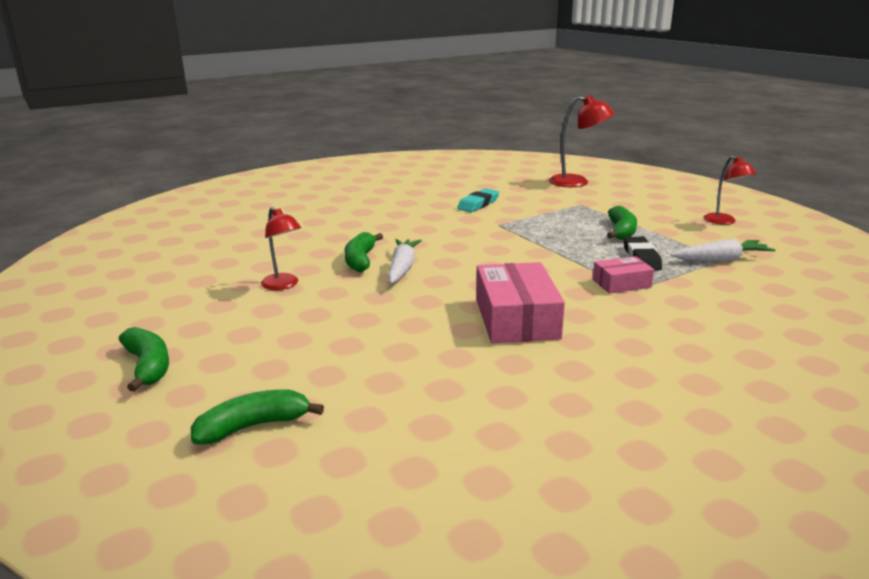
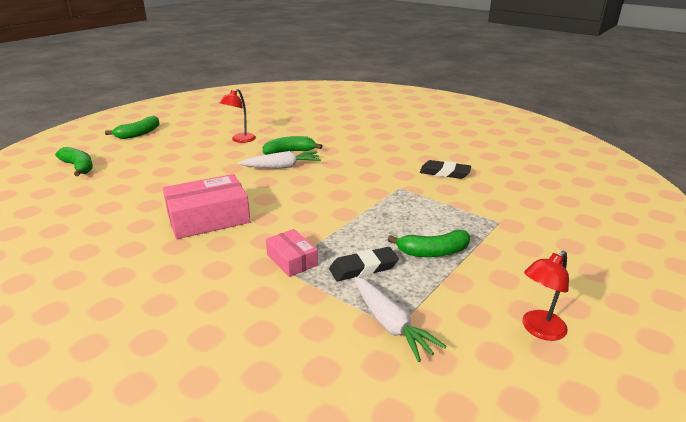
camera: 70 degrees right, 5 degrees up
turquoise eraser [457,188,499,212] -> black eraser [420,160,471,179]
red lamp [549,95,615,187] -> none

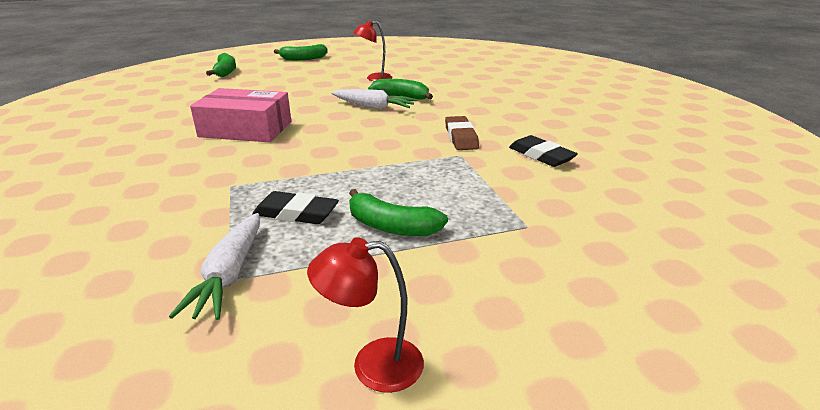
camera: 35 degrees right, 0 degrees up
pink box [266,229,318,277] -> none
none -> brown eraser [445,116,479,150]

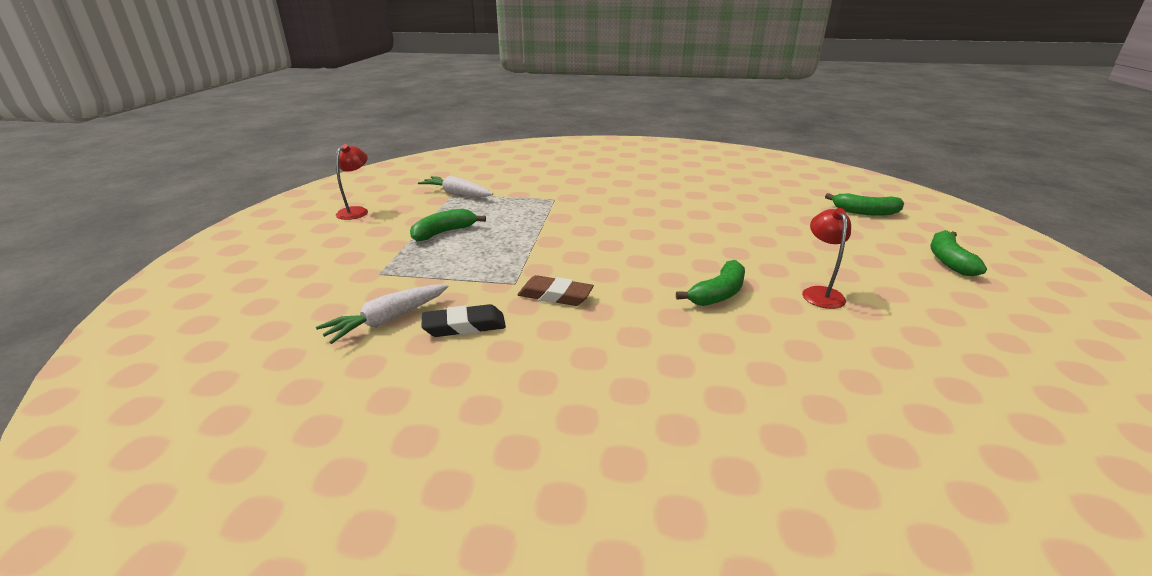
camera: 115 degrees right, 0 degrees up
pink box [190,88,291,142] -> none
black eraser [252,191,339,224] -> none
white carrot [331,89,418,110] -> white carrot moved to [316,285,449,344]

